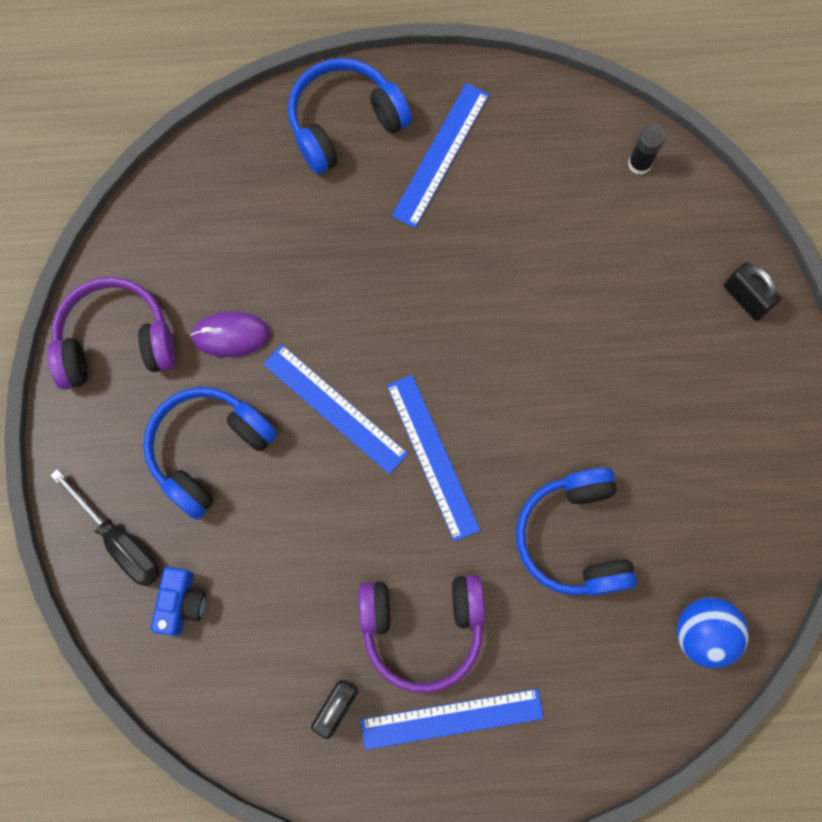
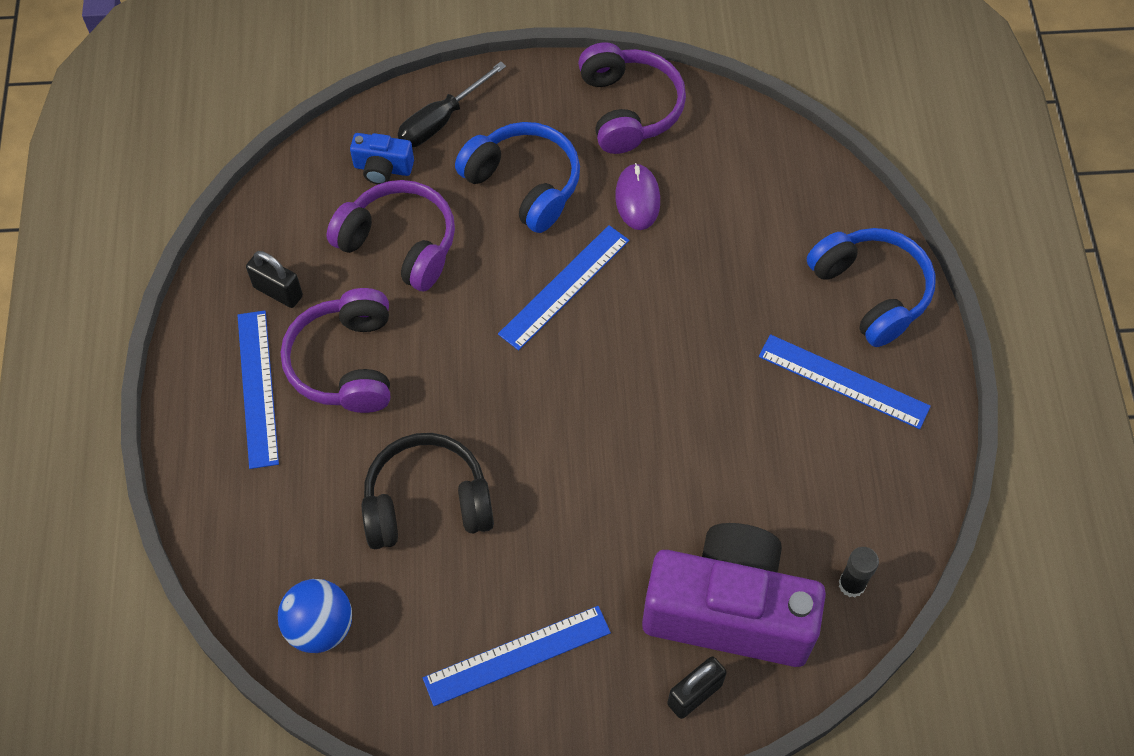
camera: 90 degrees right, 15 degrees down
blue ruler [387,375,480,542] -> blue ruler moved to [423,606,611,706]
blue headphones [516,468,637,596] -> black headphones [362,433,494,549]
none -> purple headphones [326,180,455,291]
none -> purple camera [642,523,826,667]

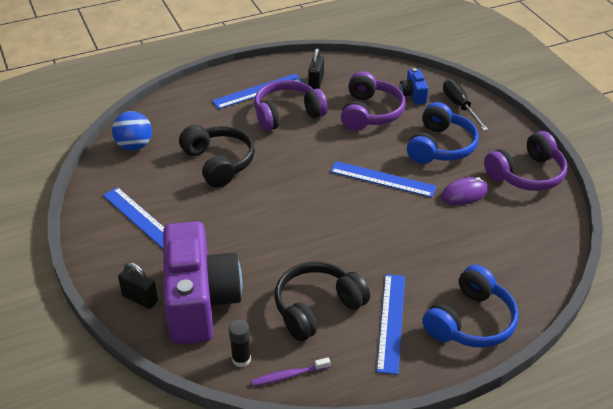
camera: 70 degrees right, 20 degrees down
black screwdriver [398,61,506,147] -> black screwdriver turned 45 degrees clockwise [443,79,488,131]
none -> purple toothbrush [251,357,330,386]
none -> black headphones [274,262,370,341]

